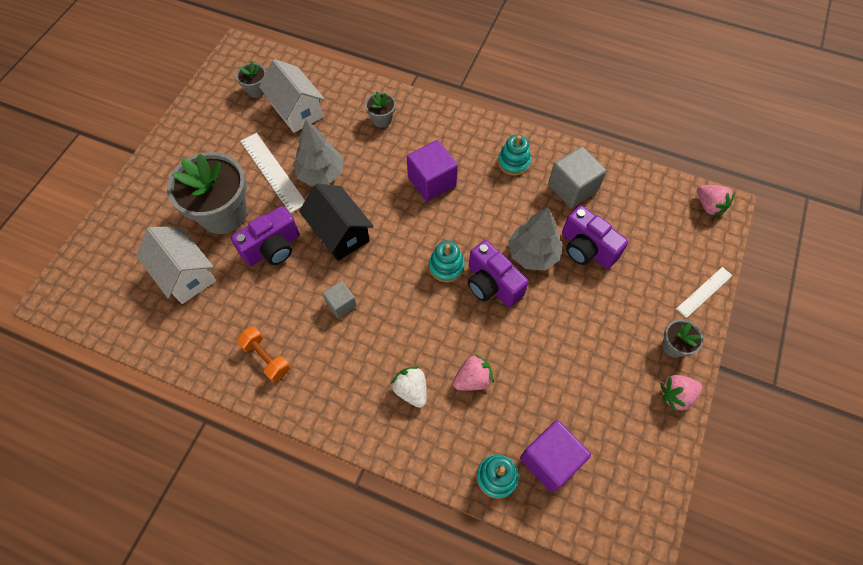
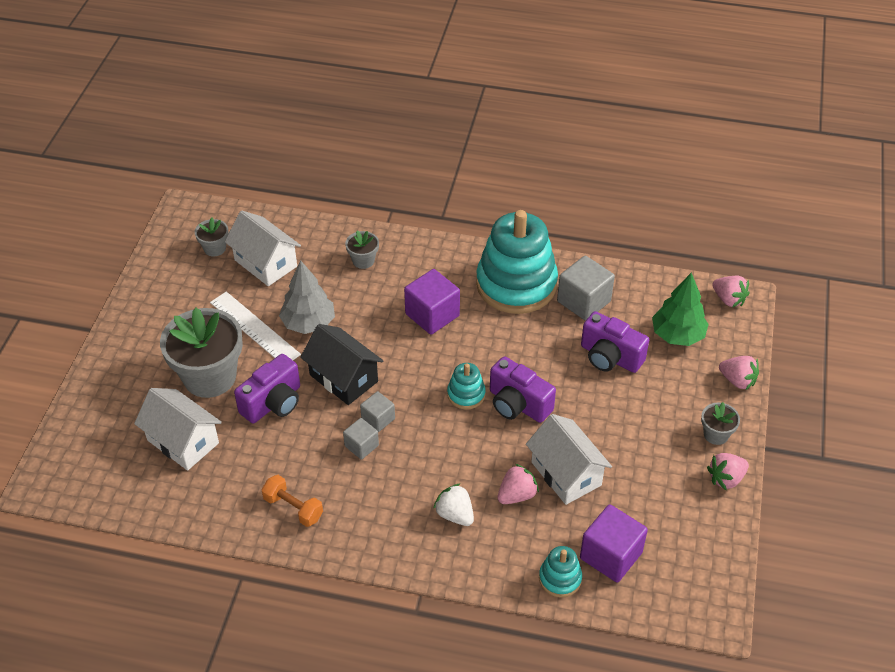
camera: 10 degrees left, 15 degrees down
turquoise stacking toy [498,135,531,175] -> turquoise stacking toy [476,210,558,314], size x2.28
grey tree [508,207,563,270] -> none
white ruler [676,267,733,318] -> pink strawberry [719,356,759,390]
none -> grey cube [360,391,395,432]
none -> white house [526,414,612,505]
none -> green tree [652,273,709,346]

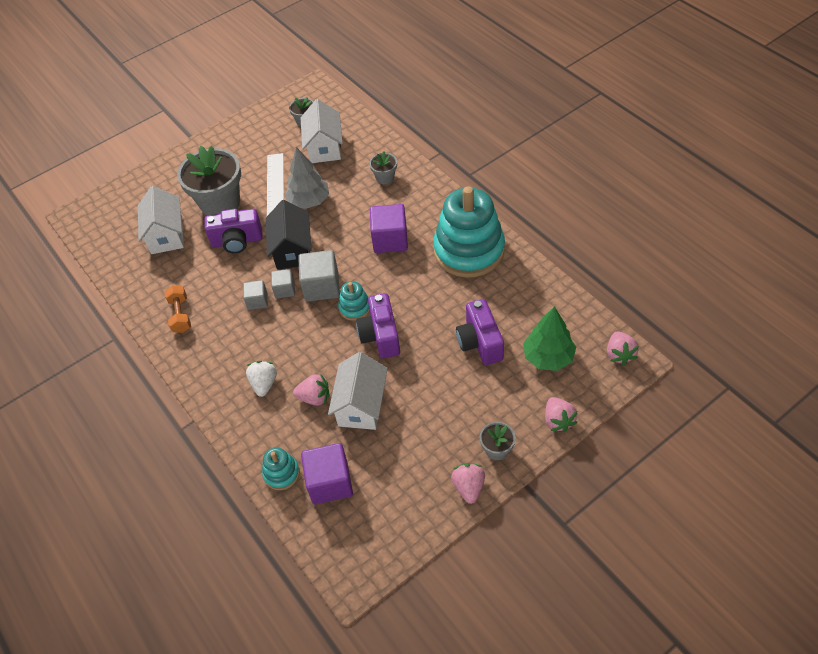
camera: 45 degrees right, 5 degrees up
grey cube [557,256,615,321] -> grey cube moved to [298,250,340,302]
pink strawberry [707,453,749,490] -> pink strawberry turned 75 degrees clockwise [451,463,485,504]

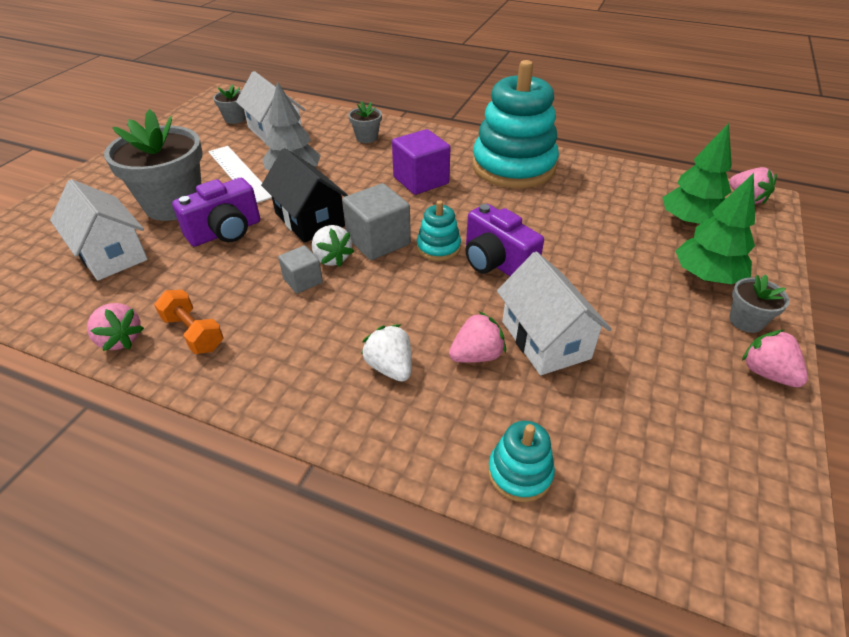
camera: 35 degrees left, 10 degrees down
grey cube [271,269,295,299] -> white strawberry [312,225,354,267]
purple cube [301,443,353,504] -> none
purple camera [456,299,504,365] -> none
pink strawberry [545,397,578,432] -> pink strawberry moved to [87,303,144,351]
none -> green tree [676,173,755,284]

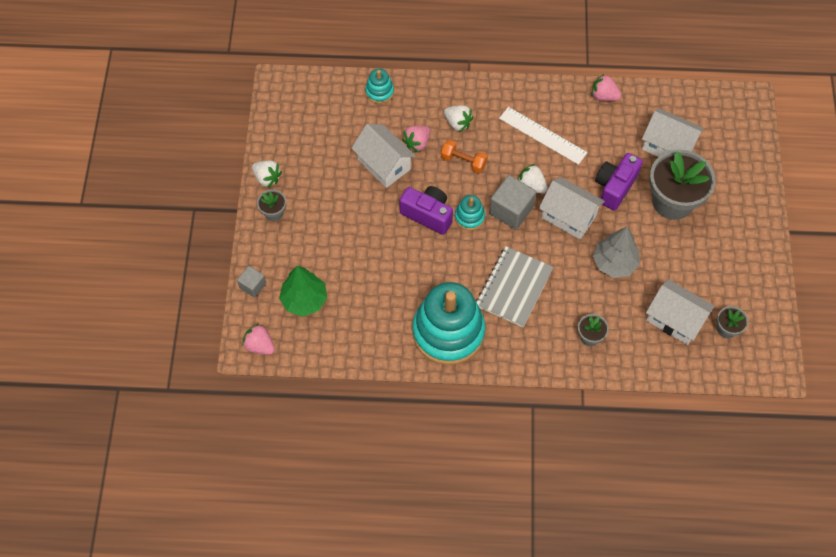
camera: 160 degrees right, 20 degrees up
orange dumbbell [154,290,224,354] -> orange dumbbell moved to [441,140,487,173]
white ruler [208,146,272,203] -> white ruler moved to [499,107,587,165]
black house [261,148,348,243] -> white house [539,177,605,239]
grey cube [278,245,323,294] -> grey cube moved to [237,266,266,298]
purple cube [392,129,451,195] -> grey notebook [476,246,553,327]
green tree [676,173,755,284] -> none
pink strawberry [742,330,808,388] -> white strawberry [252,160,282,188]

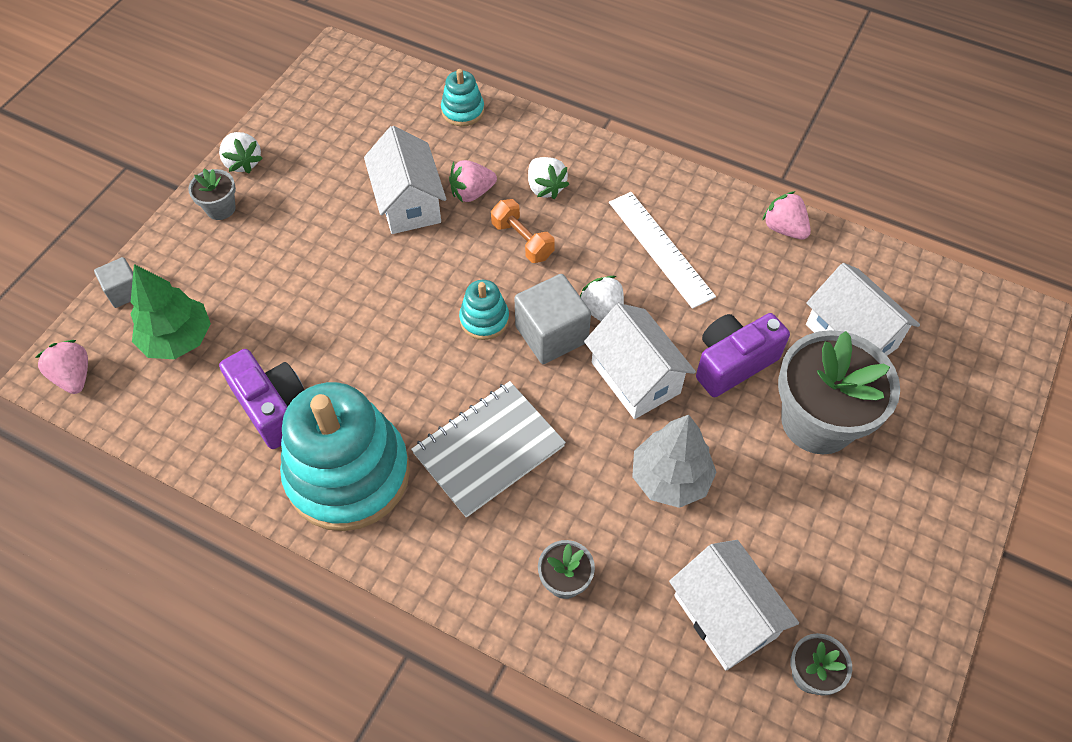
camera: 25 degrees right, 5 degrees down
purple camera [399,186,453,235] -> purple camera moved to [219,349,304,449]

